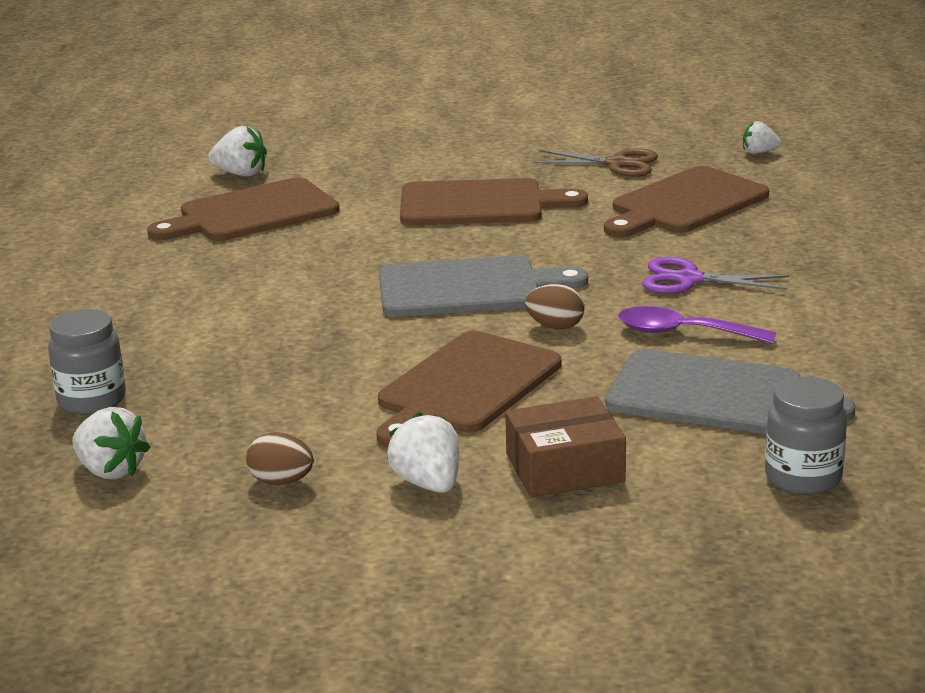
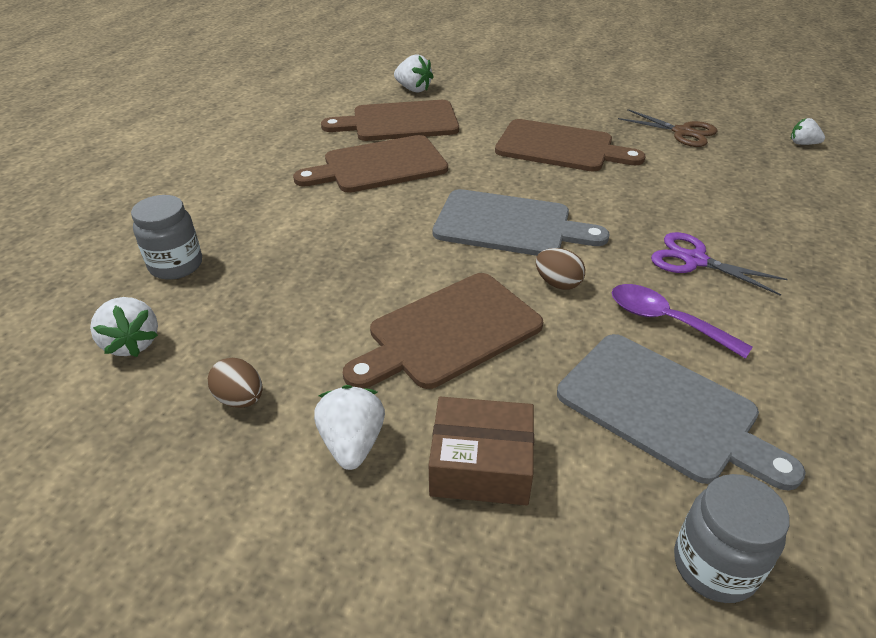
camera: 20 degrees right, 15 degrees up
brown cutting board [604,166,769,237] -> brown cutting board moved to [293,135,448,193]

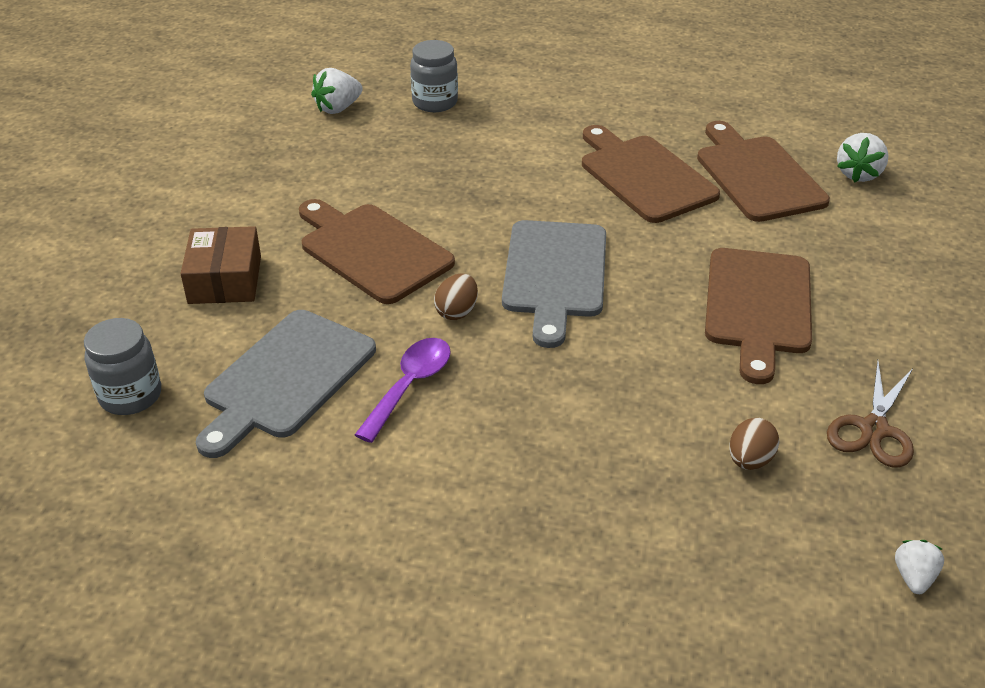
camera: 80 degrees right, 0 degrees up
brown egg [208,358,263,408] -> brown egg moved to [729,418,779,470]
white strawberry [314,385,385,470] -> none
purple scissors [651,232,788,296] -> none

